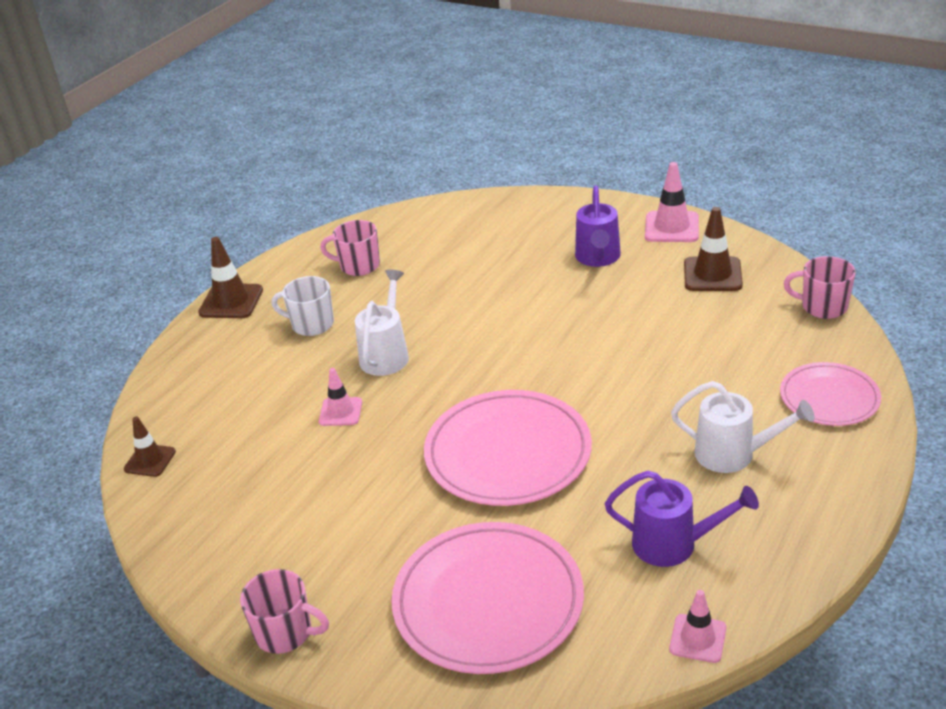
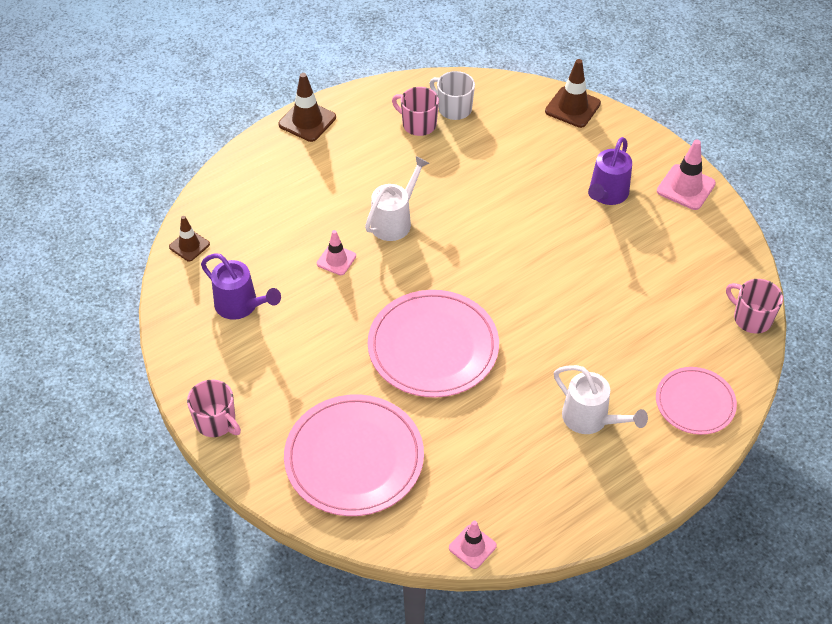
camera: 20 degrees right, 15 degrees up
white mug [271,276,334,336] -> white mug moved to [430,71,475,120]
purple watering can [605,471,759,567] -> purple watering can moved to [201,253,281,320]
brown traffic cone [684,207,743,291] -> brown traffic cone moved to [545,59,601,128]

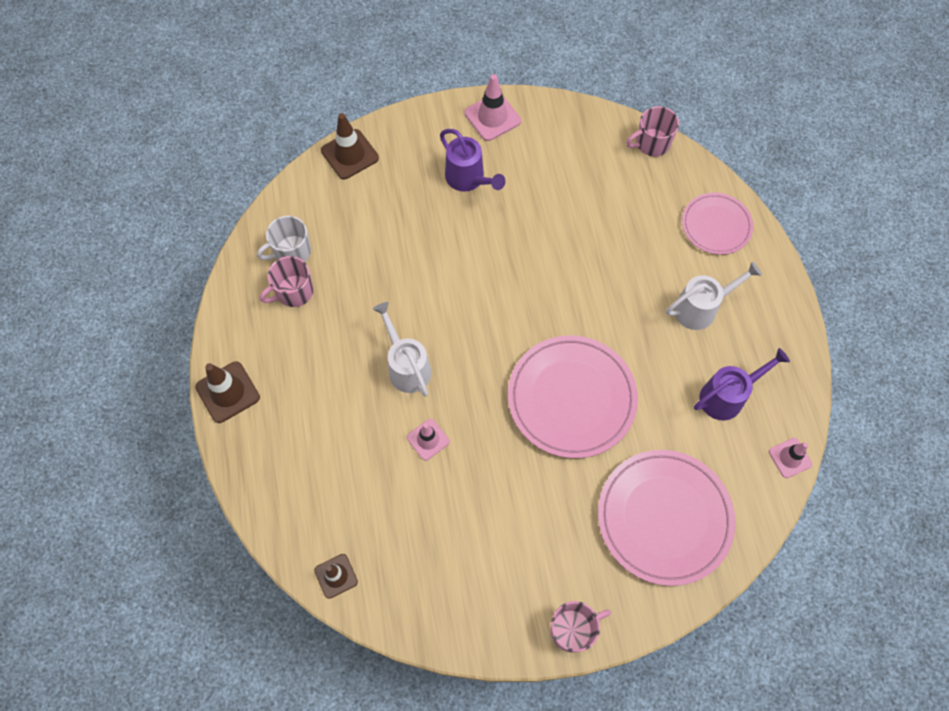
camera: 65 degrees left, 15 degrees up
purple watering can [201,253,281,320] -> purple watering can moved to [694,348,790,420]

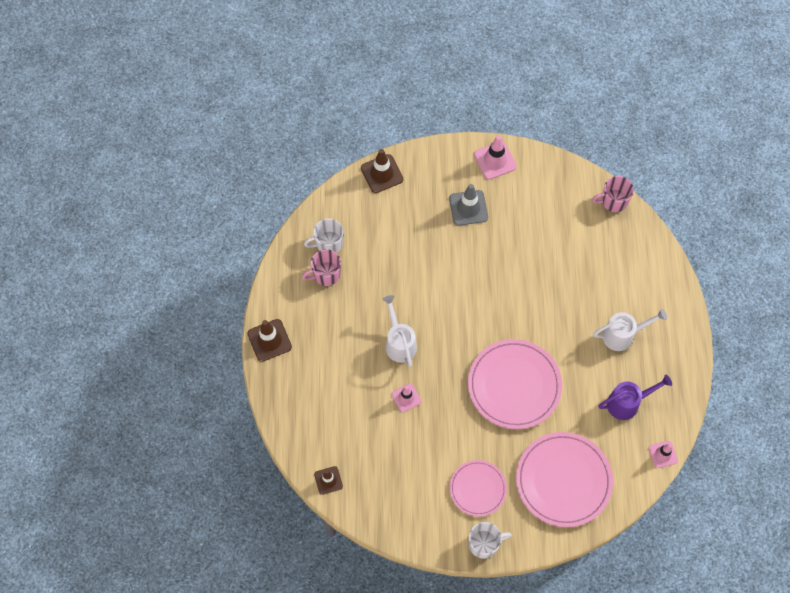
camera: 10 degrees right, 0 degrees up
purple watering can [440,129,505,192] -> grey traffic cone [449,184,488,226]
pink mug [550,601,611,652] -> white mug [469,522,512,559]
pink plate [682,193,753,255] -> pink plate moved to [450,460,507,517]

